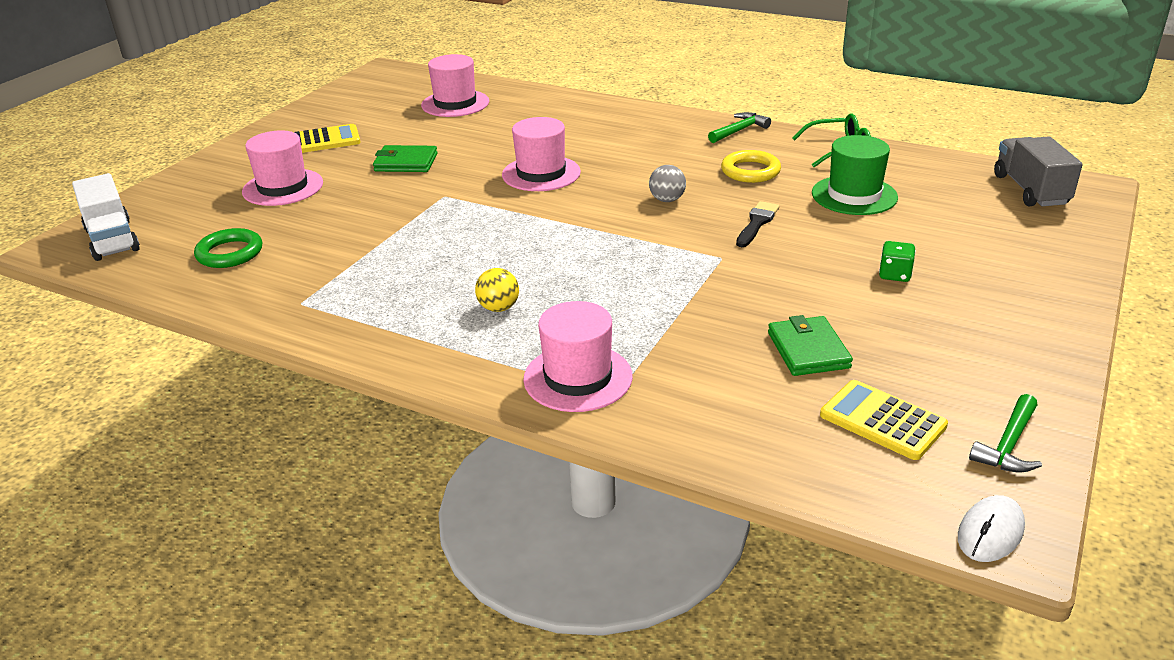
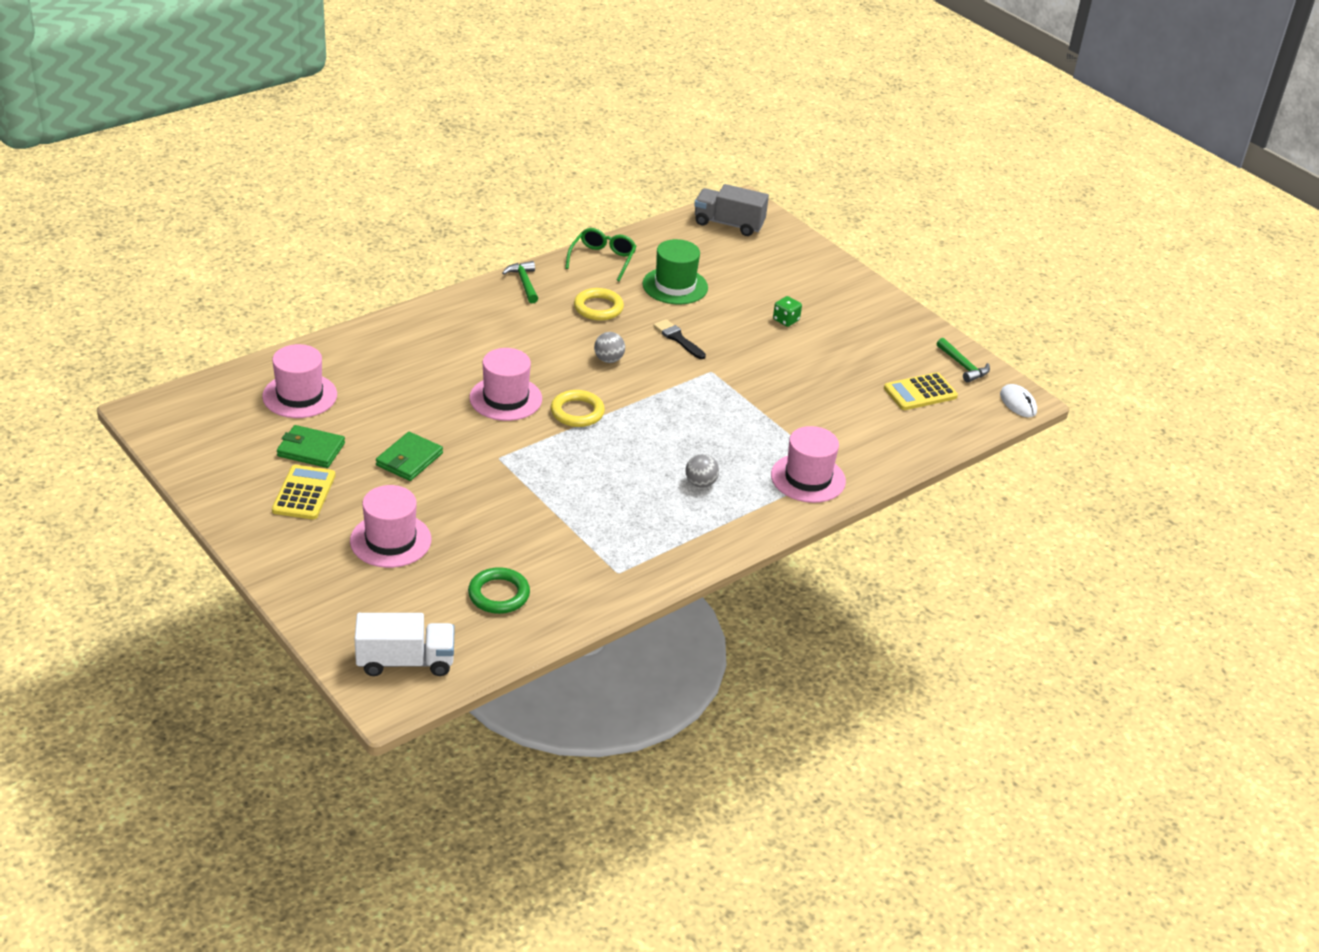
camera: 70 degrees left, 5 degrees up
yellow ball [475,268,519,312] -> grey ball [686,454,719,488]
green wallet [768,315,853,376] -> green wallet moved to [277,425,345,468]
none -> yellow ring [551,390,605,427]

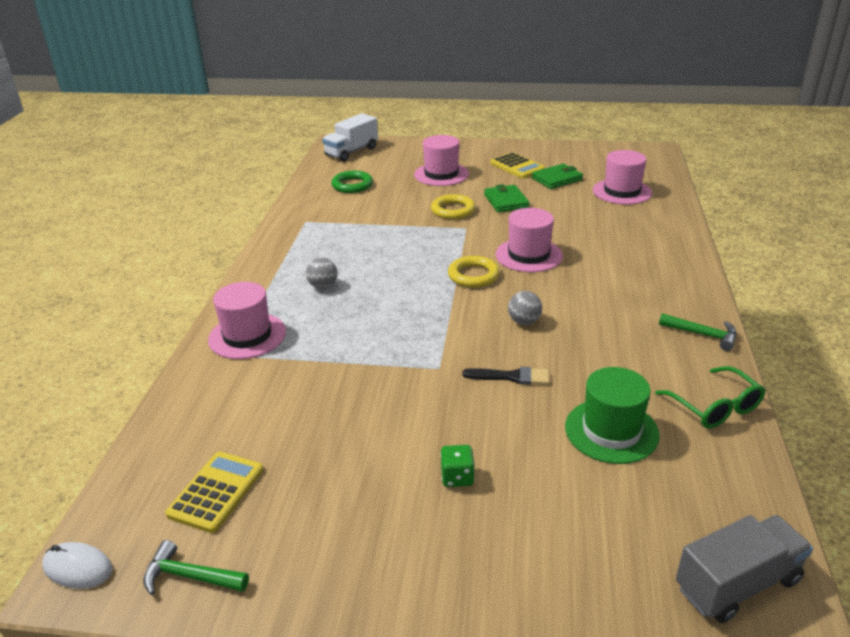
camera: 140 degrees right, 5 degrees down
yellow ring [574,288,624,321] -> yellow ring moved to [431,194,476,219]

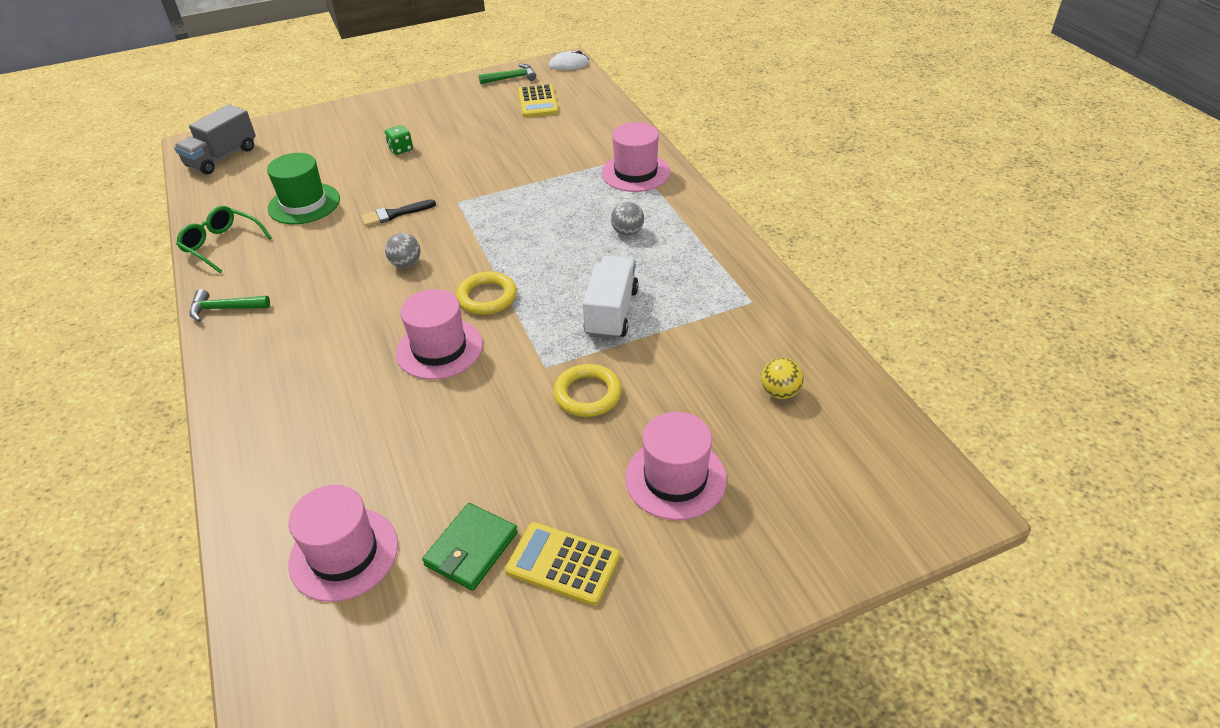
camera: 150 degrees right, 10 degrees up
white truck [322,113,378,162] -> white truck moved to [583,256,639,339]
green ring [331,171,373,193] -> yellow ball [761,358,804,399]
green wallet [484,184,530,212] -> none

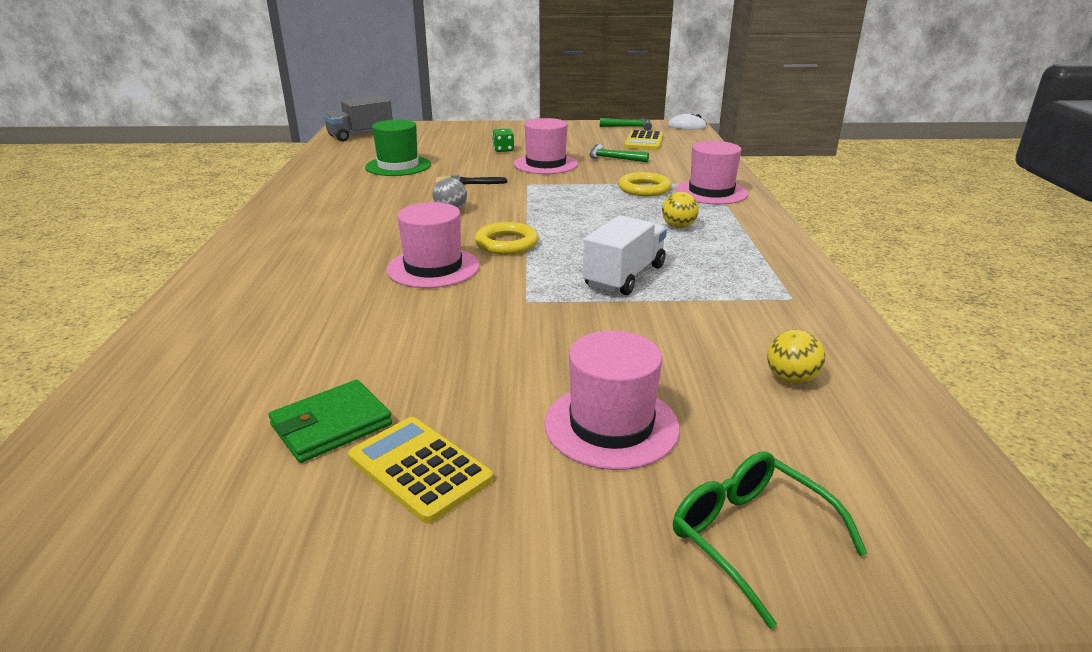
camera: 20 degrees right, 15 degrees down
green glasses [176,206,272,273] -> green glasses moved to [673,451,868,629]
green hammer [189,289,270,322] -> green hammer moved to [589,144,649,163]
pink hat [288,485,398,602] -> pink hat moved to [514,118,578,174]
yellow ring [553,364,622,417] -> yellow ring moved to [618,172,671,196]
grey ball [611,202,644,236] -> yellow ball [662,192,699,228]

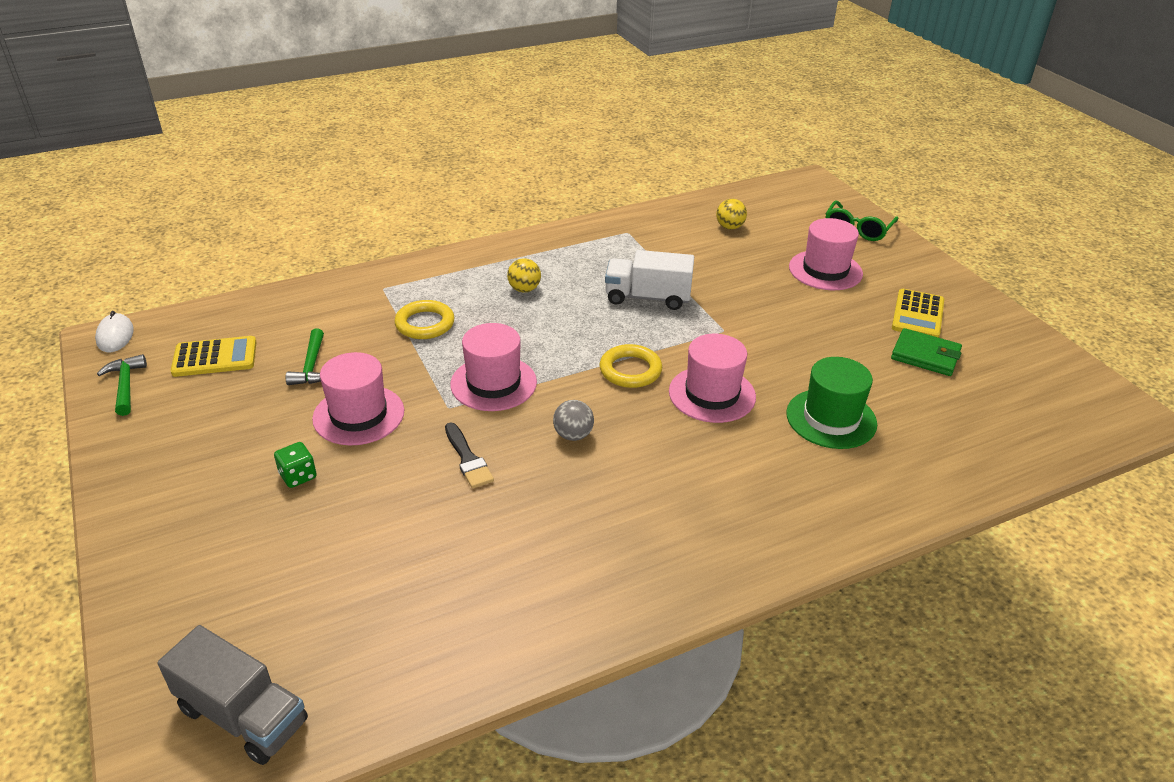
camera: 115 degrees left, 10 degrees up
green hat [365,120,431,176] -> green hat moved to [786,357,877,449]
pink hat [675,141,749,204] -> pink hat moved to [450,323,537,411]

